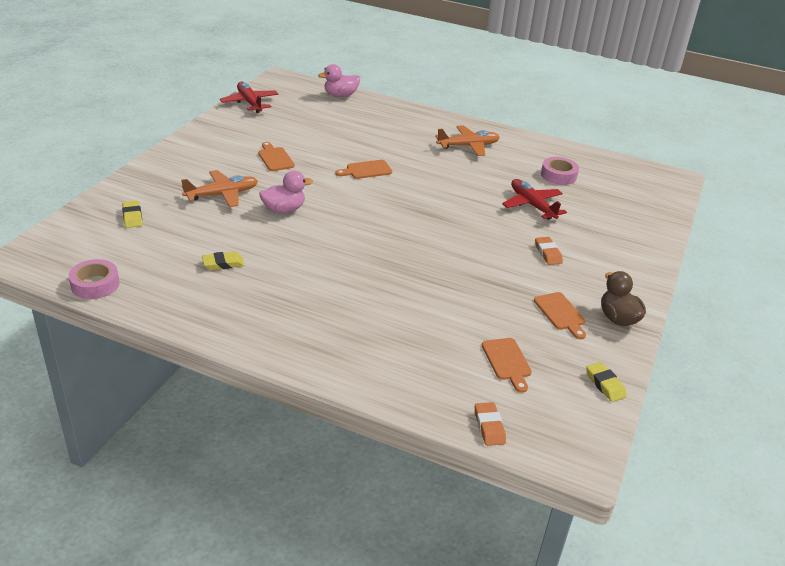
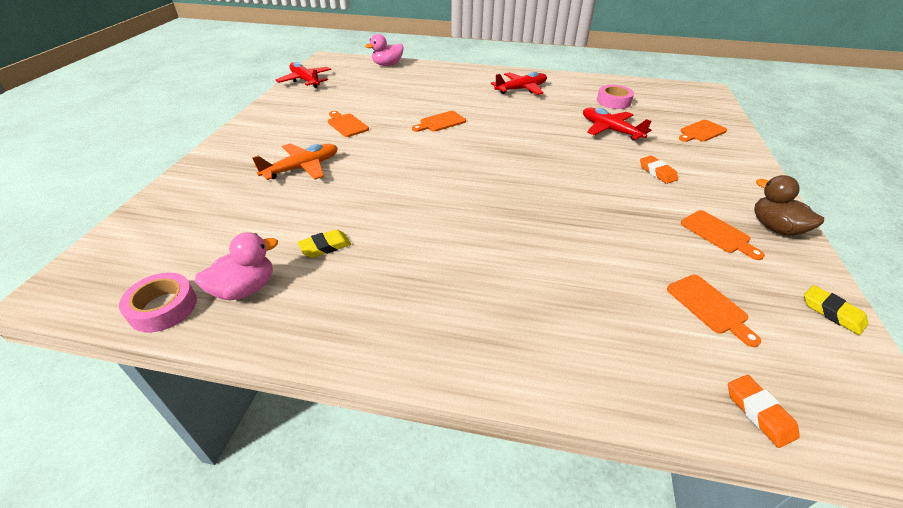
camera: 10 degrees left, 5 degrees up
yellow eraser [122,201,142,228] -> none
pink duck [259,171,313,213] -> pink duck moved to [195,232,278,301]
orange plane [435,125,500,156] -> red plane [491,72,547,95]
none -> orange cutting board [679,120,727,142]

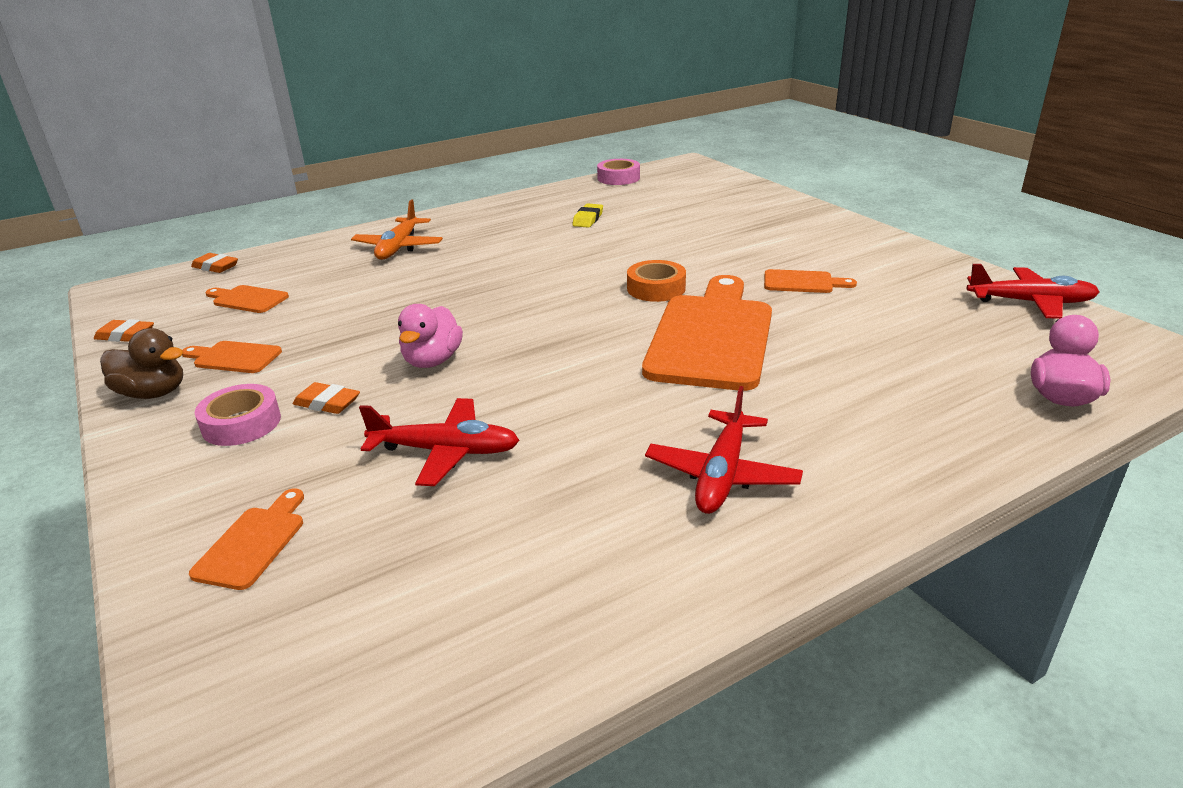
camera: 140 degrees right, 10 degrees down
pink duck [195,232,278,301] -> pink duck moved to [398,304,463,368]
orange plane [252,143,338,180] -> orange plane moved to [351,199,443,260]
orange cutting board [412,111,466,132] -> orange cutting board [642,275,772,391], size x2.26
pink tape [597,85,634,109] -> pink tape moved to [195,384,281,446]
yellow eraser [804,285,868,335] -> orange eraser [94,319,154,342]
none -> orange tape [627,260,686,302]

